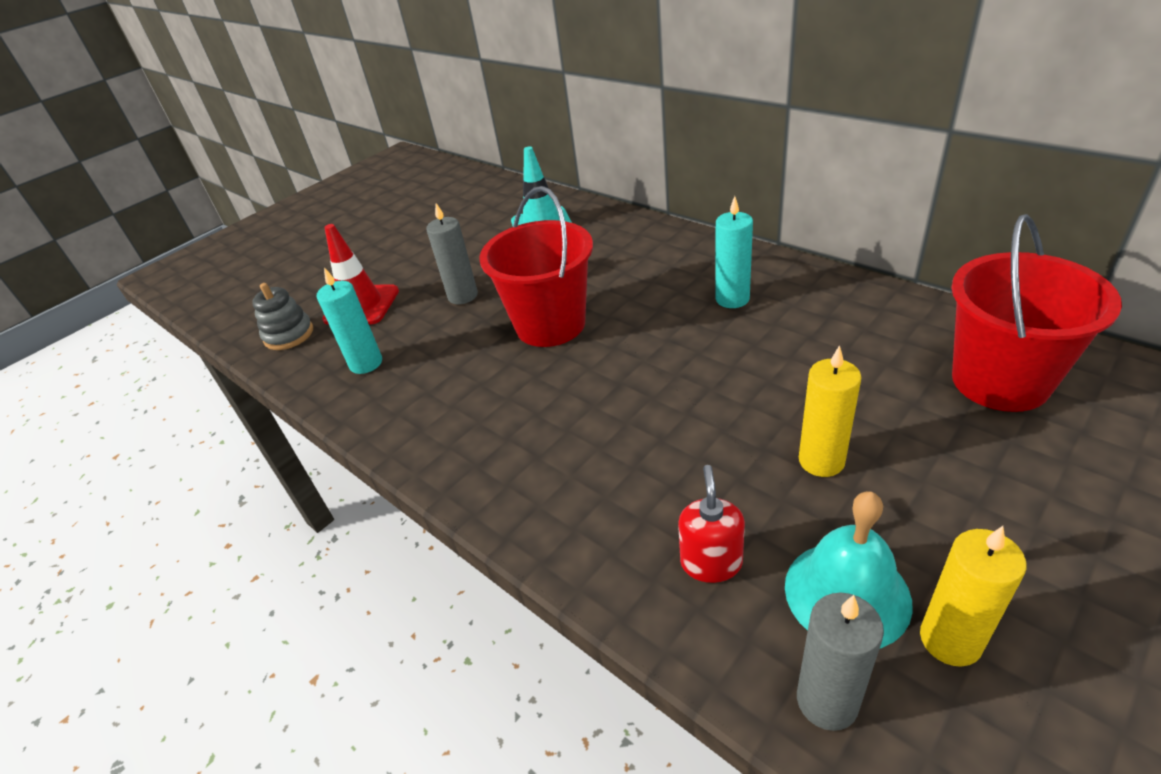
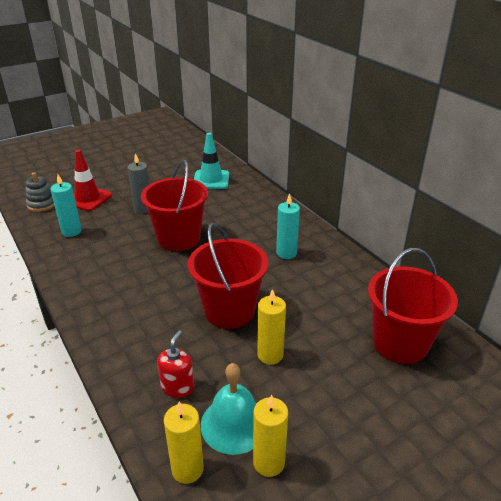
camera: 10 degrees right, 5 degrees down
grey candle [797,592,884,731] -> yellow candle [164,402,204,484]
none -> red bucket [188,223,268,329]

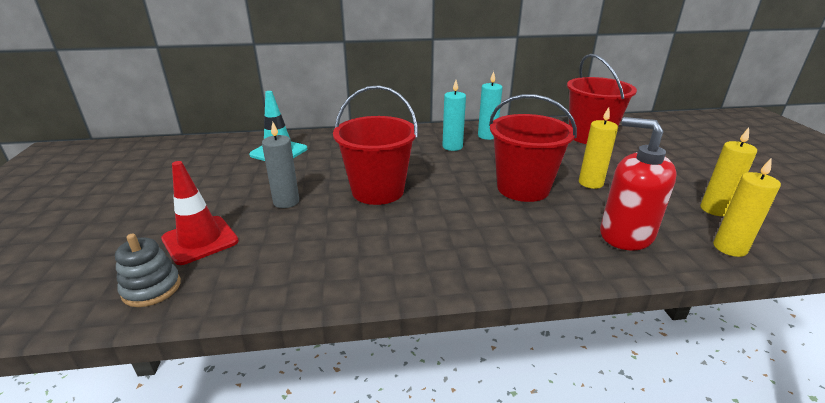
camera: 65 degrees left, 5 degrees down
turquoise candle [50,175,82,237] -> turquoise candle moved to [478,71,503,140]
red soap dispenser [157,330,194,398] -> red soap dispenser [600,117,676,251], size x1.76
turquoise bell [201,363,257,455] -> none

